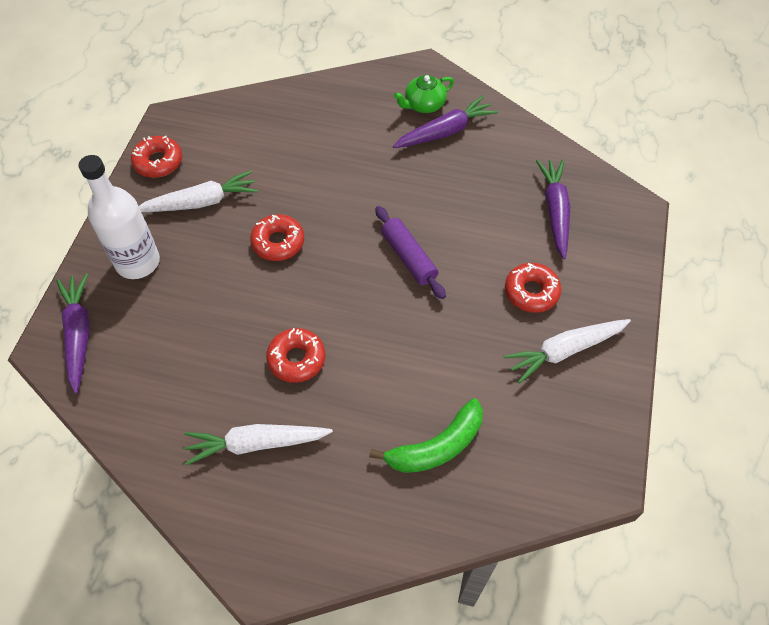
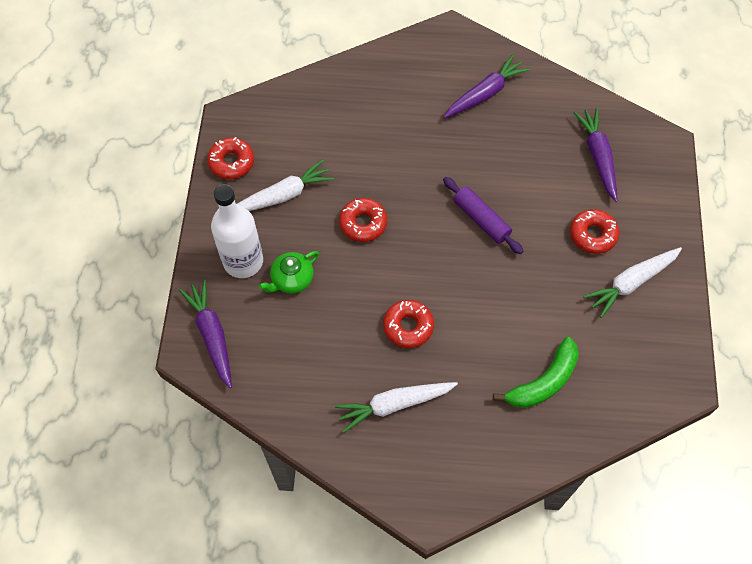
camera: 10 degrees left, 5 degrees up
green teapot [394,75,454,113] -> green teapot moved to [259,251,319,294]

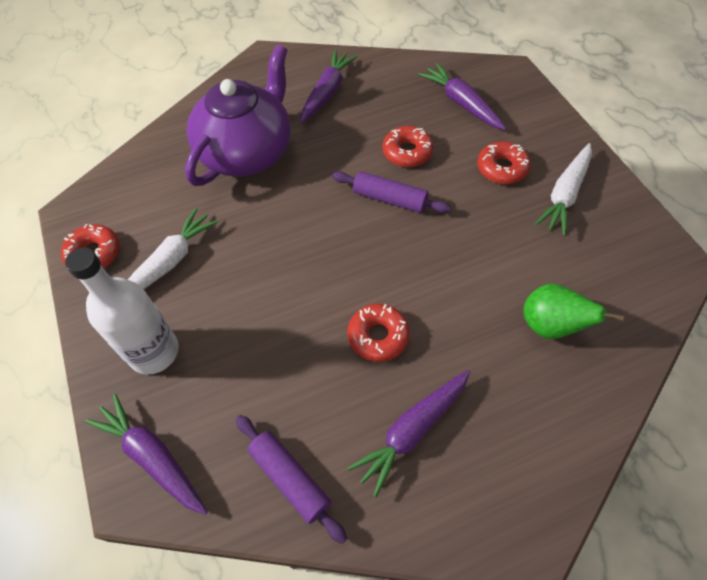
camera: 25 degrees left, 5 degrees down
green teapot [259,251,319,294] -> none
white carrot [335,382,458,433] -> purple carrot [348,370,470,497]
red donut [339,198,387,242] -> red donut moved to [383,126,434,167]
green banana [493,337,579,408] -> green pear [523,284,625,339]
none -> purple teapot [185,45,291,186]
none -> purple rolling pin [236,415,347,544]

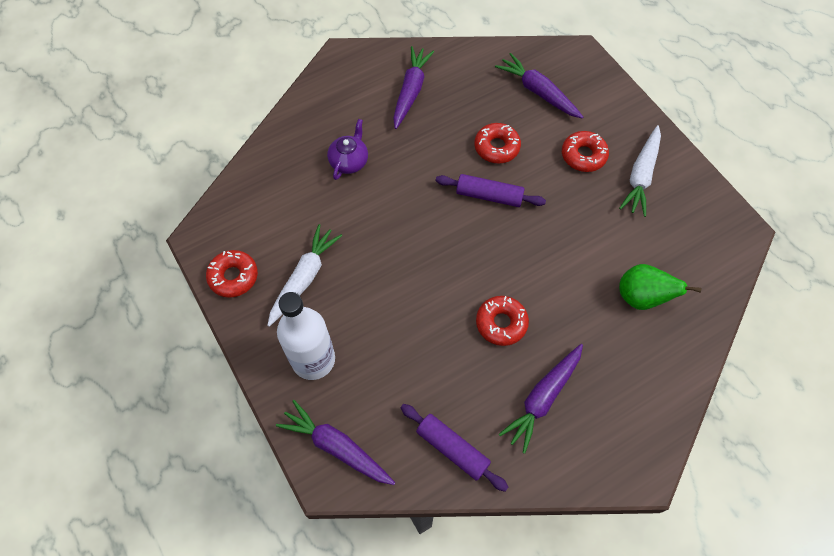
camera: 10 degrees left, 5 degrees up
purple teapot [185,45,291,186] -> purple teapot [327,119,368,180], size x0.44

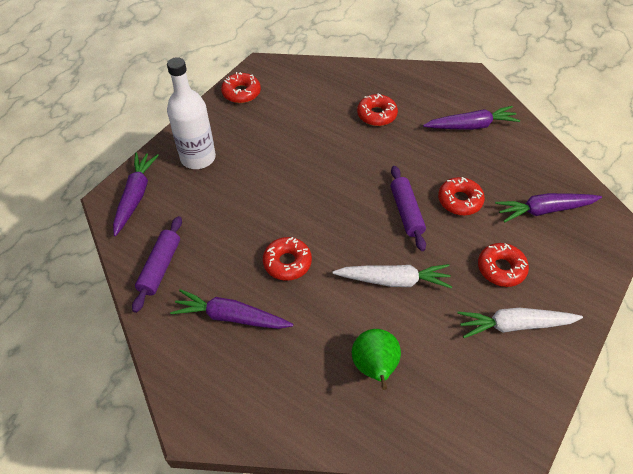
camera: 65 degrees right, 10 degrees down
white carrot [267,224,342,327] -> white carrot moved to [333,264,452,288]
purple teapot [327,119,368,180] -> red donut [357,94,398,126]
purple carrot [495,53,583,118] -> purple carrot turned 120 degrees counterclockwise [495,193,602,223]

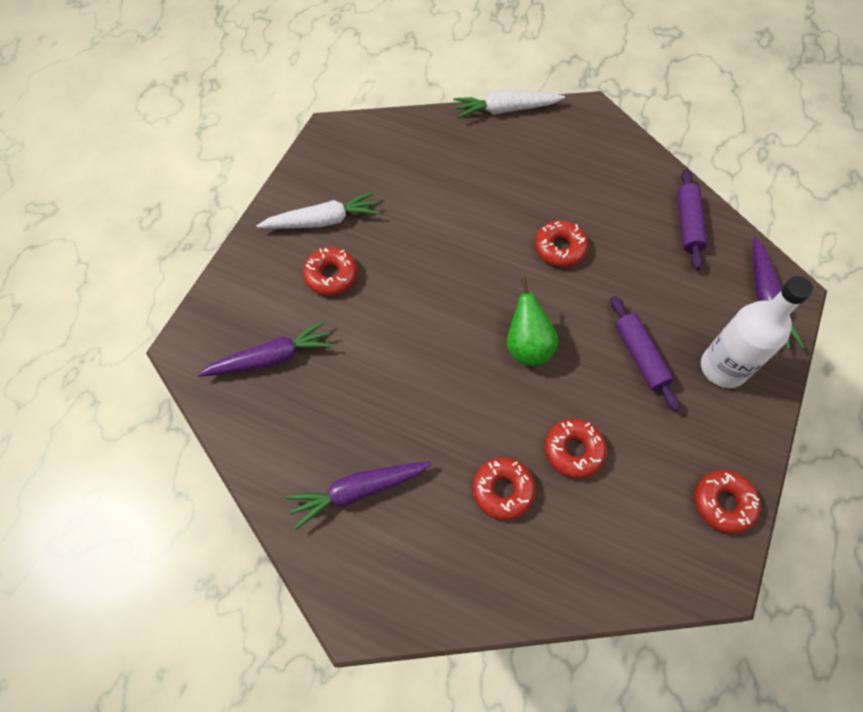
camera: 170 degrees right, 10 degrees up
purple carrot [170,289,293,329] -> none
white carrot [333,264,452,288] -> white carrot moved to [454,91,565,118]
green pear [351,329,401,390] -> green pear moved to [507,277,558,366]
purple rolling pin [391,166,426,251] -> purple rolling pin moved to [611,296,680,411]
red donut [438,177,485,215] -> red donut moved to [545,419,607,479]

